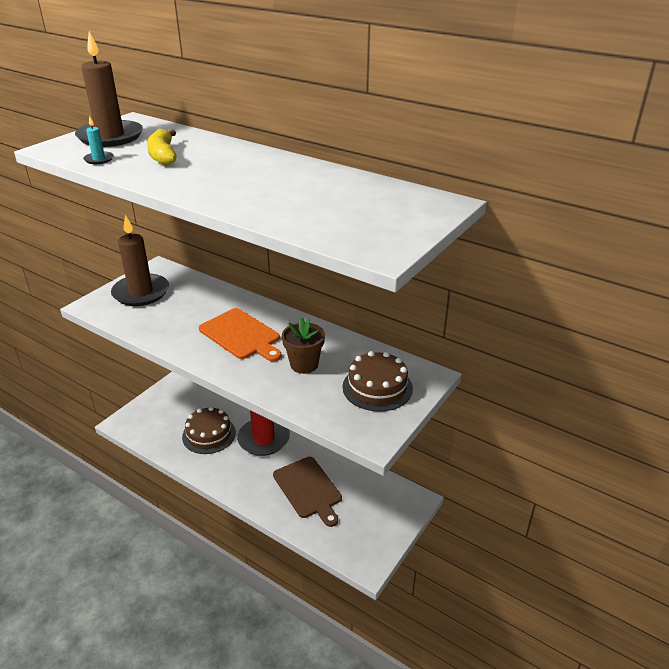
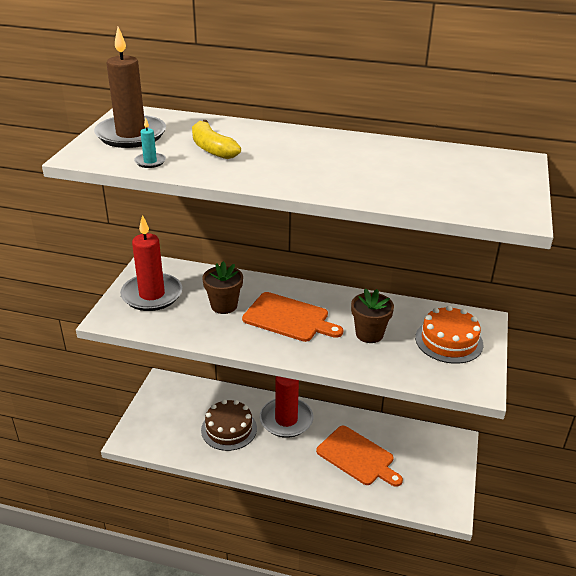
camera: 20 degrees left, 0 degrees up
brown candle [111,215,169,306] -> red candle [120,215,182,311]
brown cutting board [273,457,342,527] -> orange cutting board [316,425,403,487]
brown cake [342,351,413,412] -> orange cake [415,306,483,364]
none -> brown flower pot [203,261,243,314]

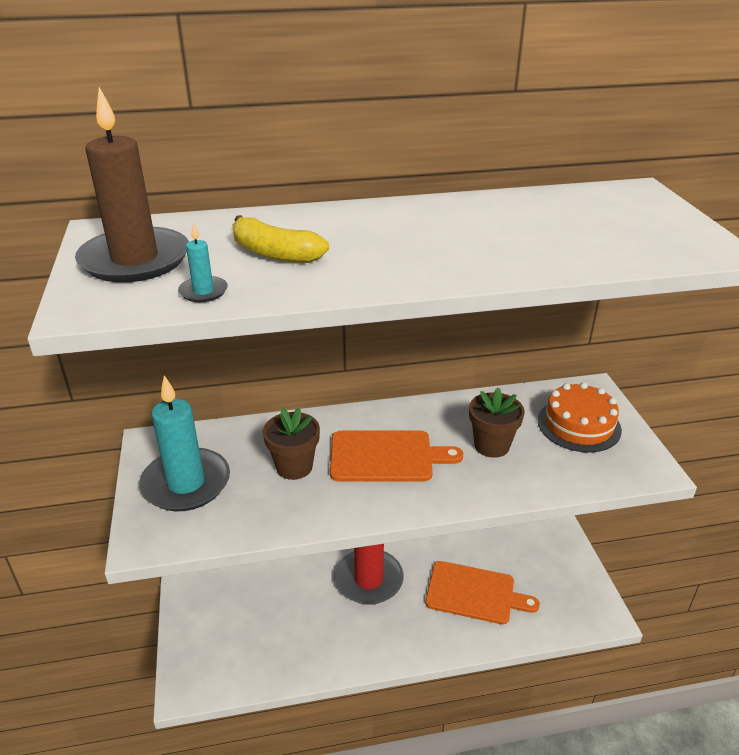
camera: 25 degrees left, 0 degrees up
red candle [120,215,182,311] -> turquoise candle [139,375,230,511]
brown cake [201,400,257,451] -> none

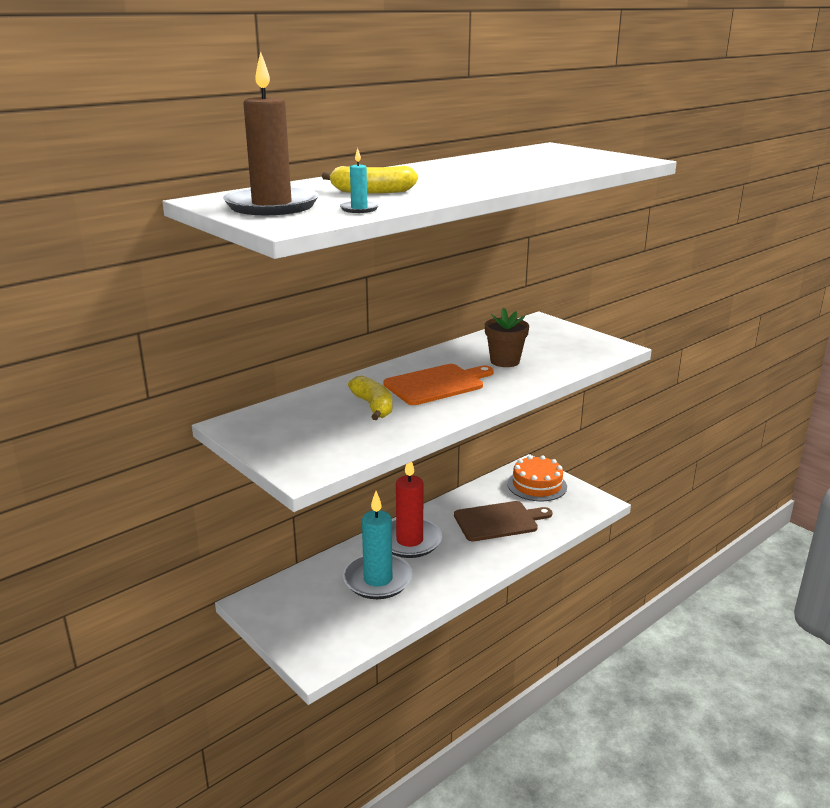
camera: 30 degrees left, 10 degrees down
turquoise candle [139,375,230,511] -> turquoise candle moved to [343,491,413,599]
brown flower pot [263,408,320,480] -> yellow banana [348,376,392,420]
orange cutting board [425,561,540,624] -> brown cutting board [454,501,553,541]
orange cake [537,382,622,452] -> orange cake moved to [507,455,567,501]

